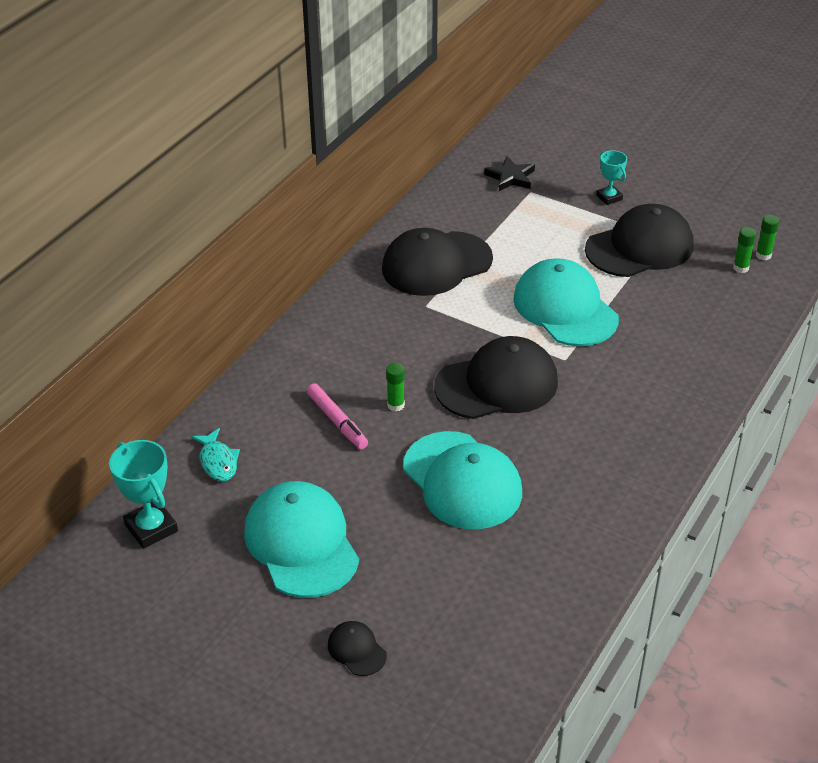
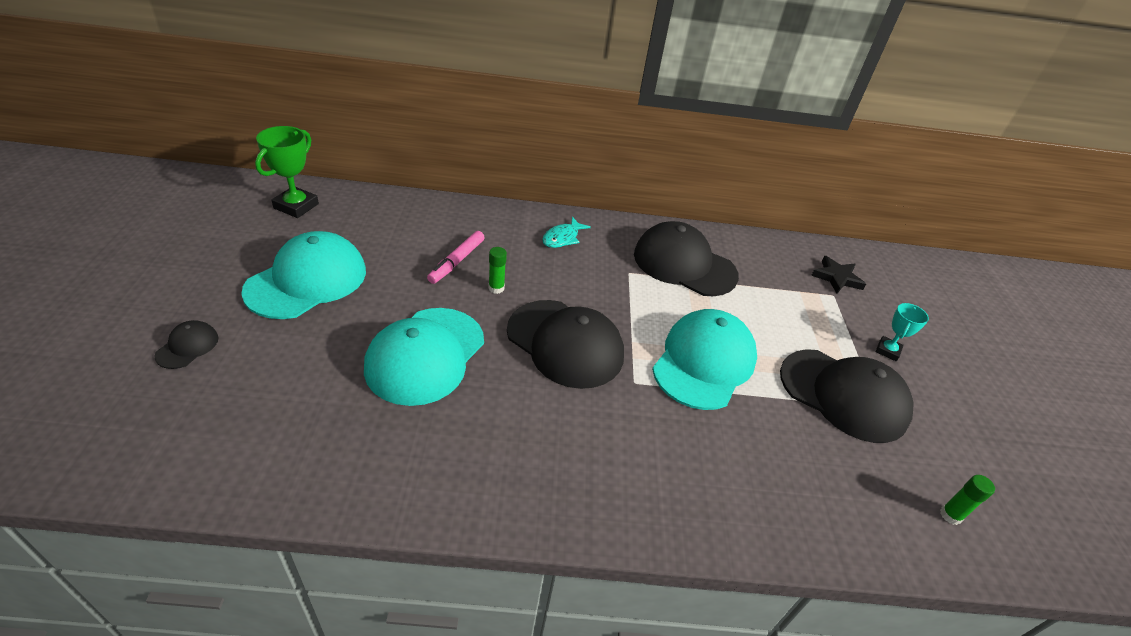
camera: 55 degrees right, 0 degrees up
turquoise trophy [109,440,178,549] -> green trophy [255,126,319,218]
turquoise fish [191,428,240,481] -> turquoise fish moved to [542,217,591,248]
green glue stick [733,227,756,273] -> none

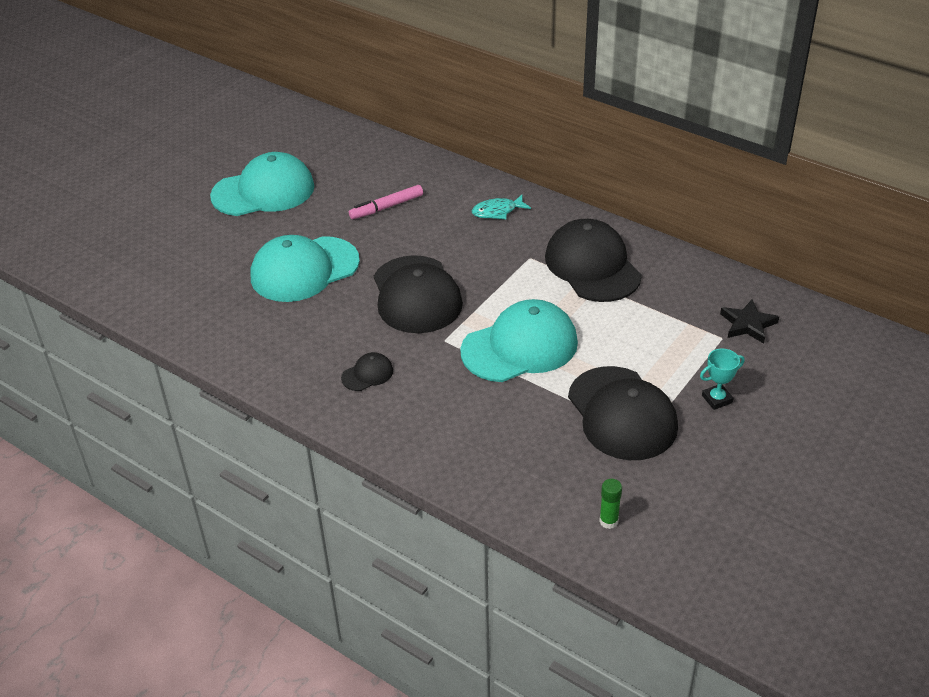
camera: 40 degrees right, 0 degrees up
black cap [155,320,218,369] -> black cap moved to [341,352,393,391]
green trophy [255,126,319,218] -> none
green glue stick [488,247,507,294] -> none

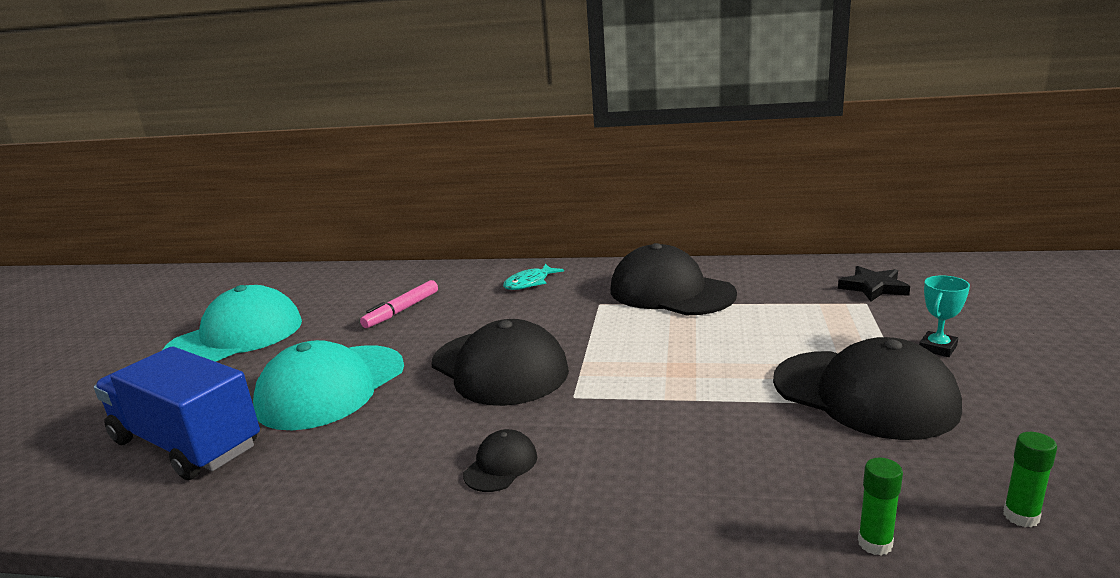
camera: 25 degrees left, 20 degrees down
turquoise cap [460,299,578,382] -> none
none -> blue truck [94,346,260,480]
none -> green glue stick [858,458,903,555]

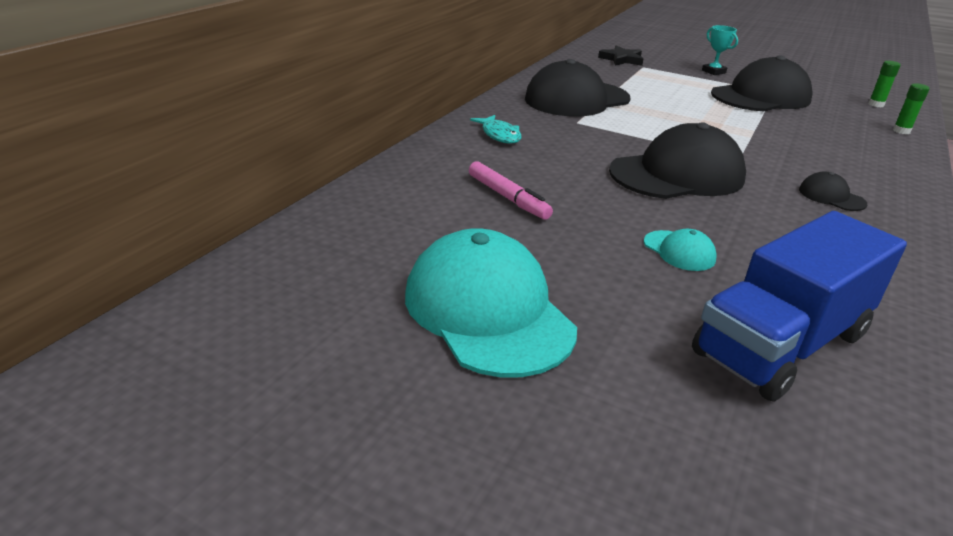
camera: 75 degrees left, 10 degrees up
turquoise cap [253,340,404,430] -> turquoise cap [644,229,717,271], size x0.44

